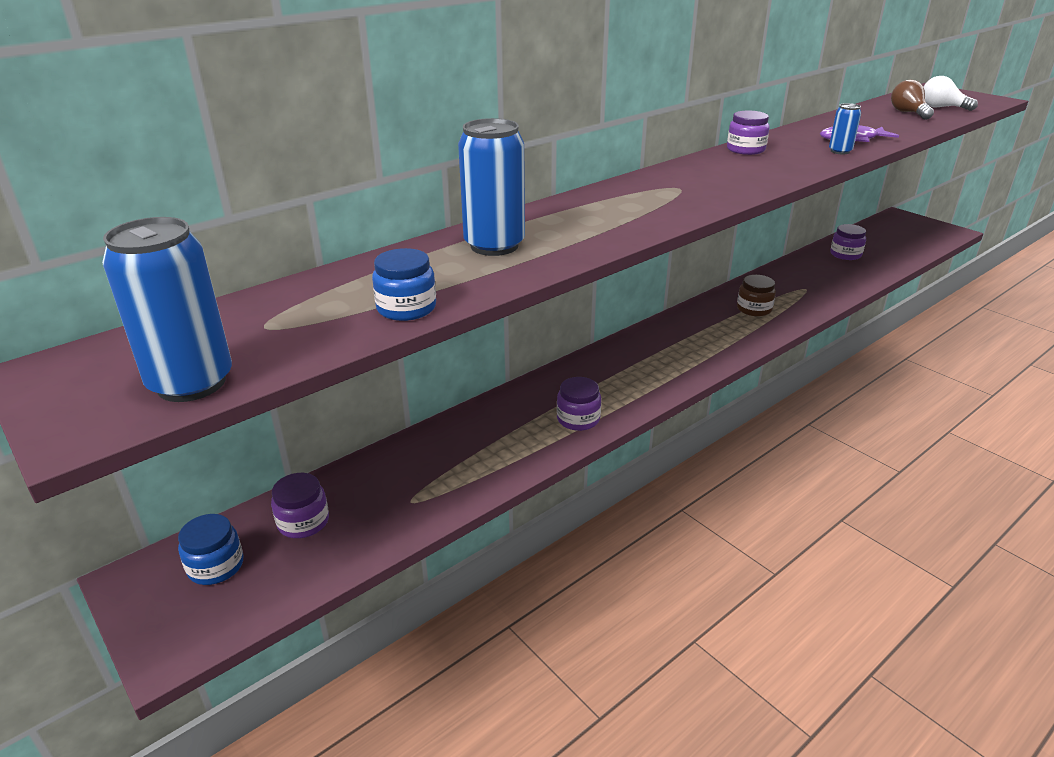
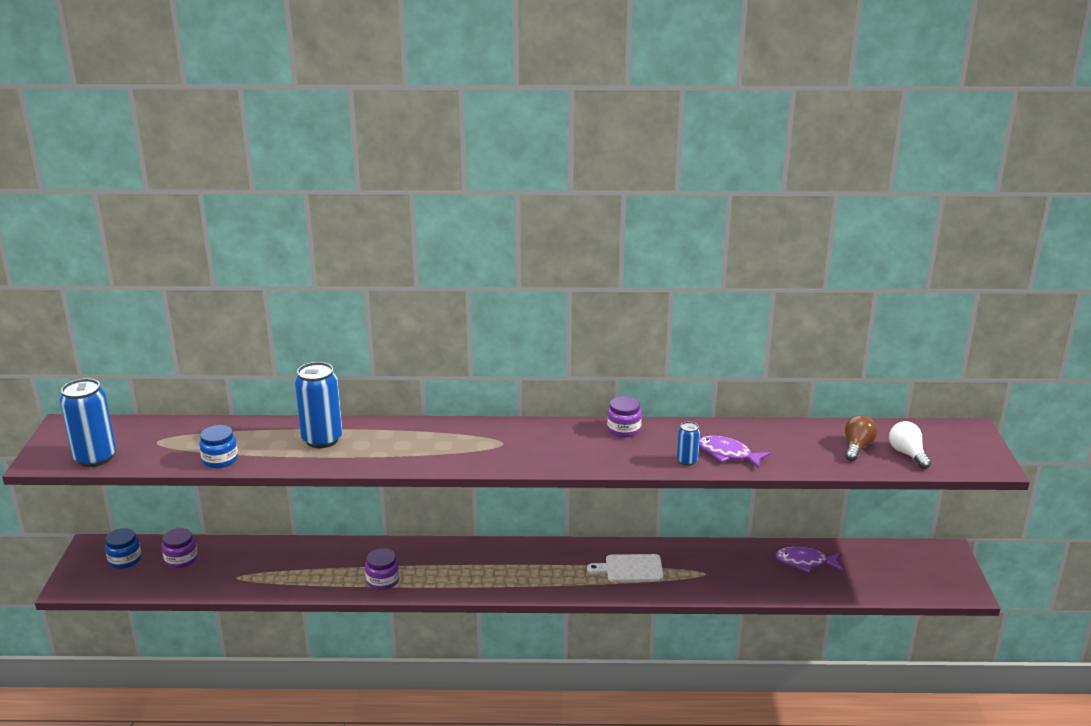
camera: 40 degrees right, 5 degrees down
brown jar [737,275,776,316] -> white cutting board [587,554,664,582]
purple jar [830,224,866,260] -> purple fish [775,547,843,573]

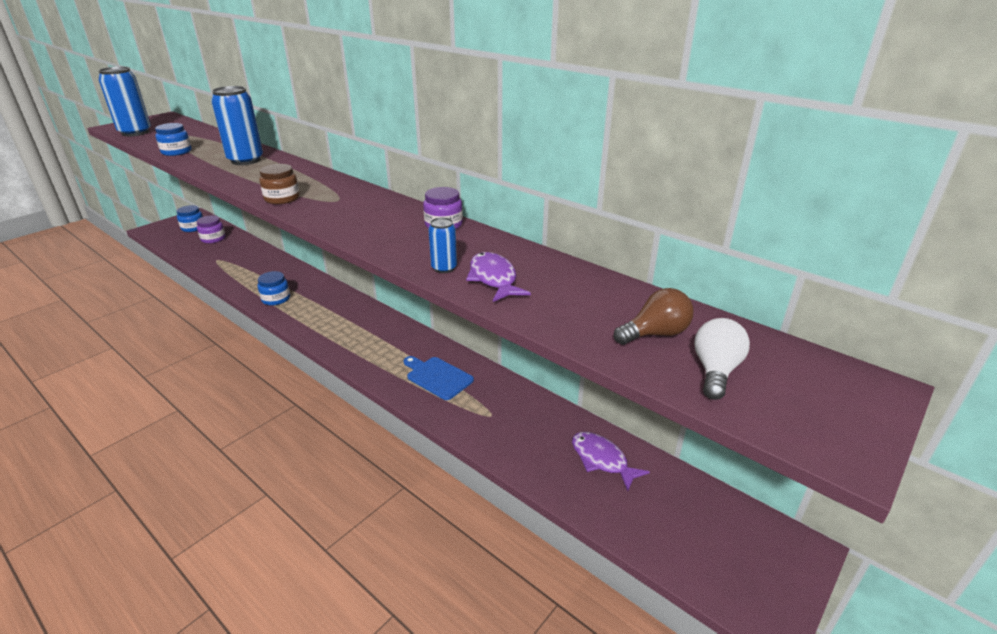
camera: 40 degrees right, 5 degrees up
purple jar [365,548,399,590] -> blue jar [258,271,290,306]
white cutting board [587,554,664,582] -> blue cutting board [403,356,474,400]
none -> brown jar [259,164,299,204]

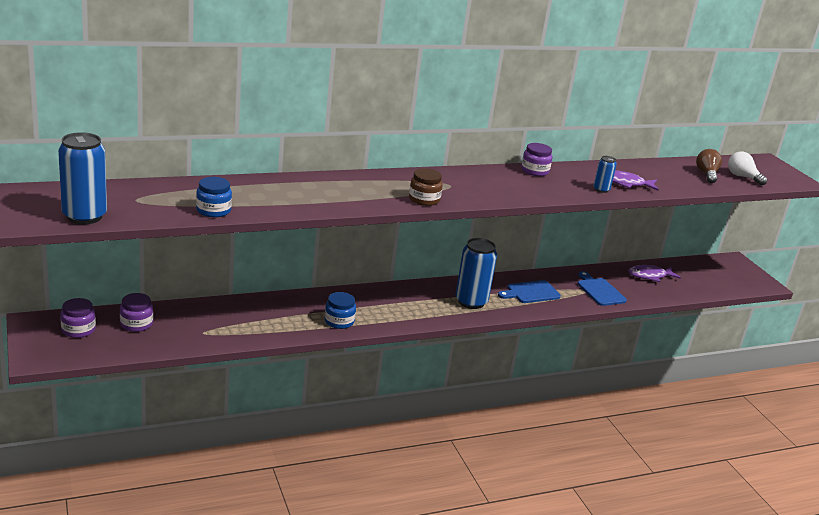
camera: 65 degrees left, 5 degrees down
blue jar [177,205,203,232] -> purple jar [60,298,96,338]
blue can [211,86,263,165] -> blue can moved to [455,238,497,309]
none -> blue cutting board [578,271,627,306]

